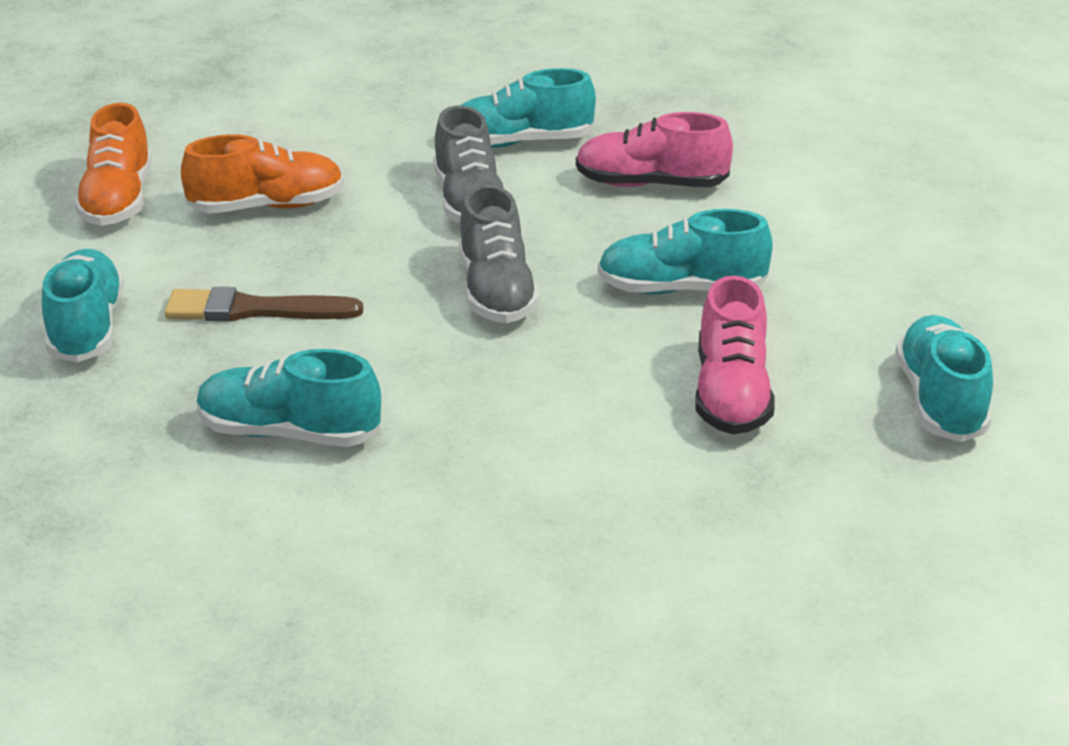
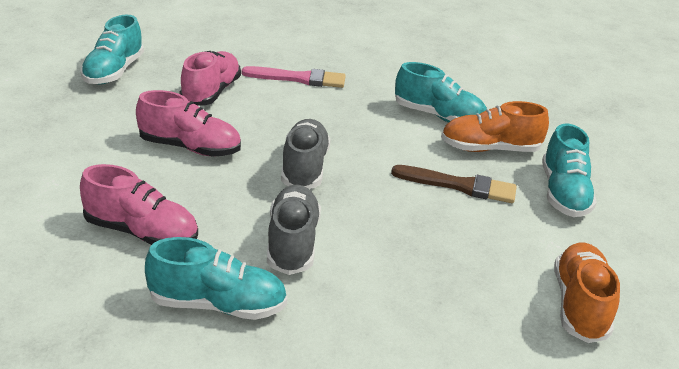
camera: 170 degrees left, 0 degrees up
orange shoe [181,134,344,213] -> orange shoe moved to [441,101,549,152]
turquoise shoe [598,209,773,294] -> pink shoe [136,90,241,156]
none -> pink brush [242,66,346,88]

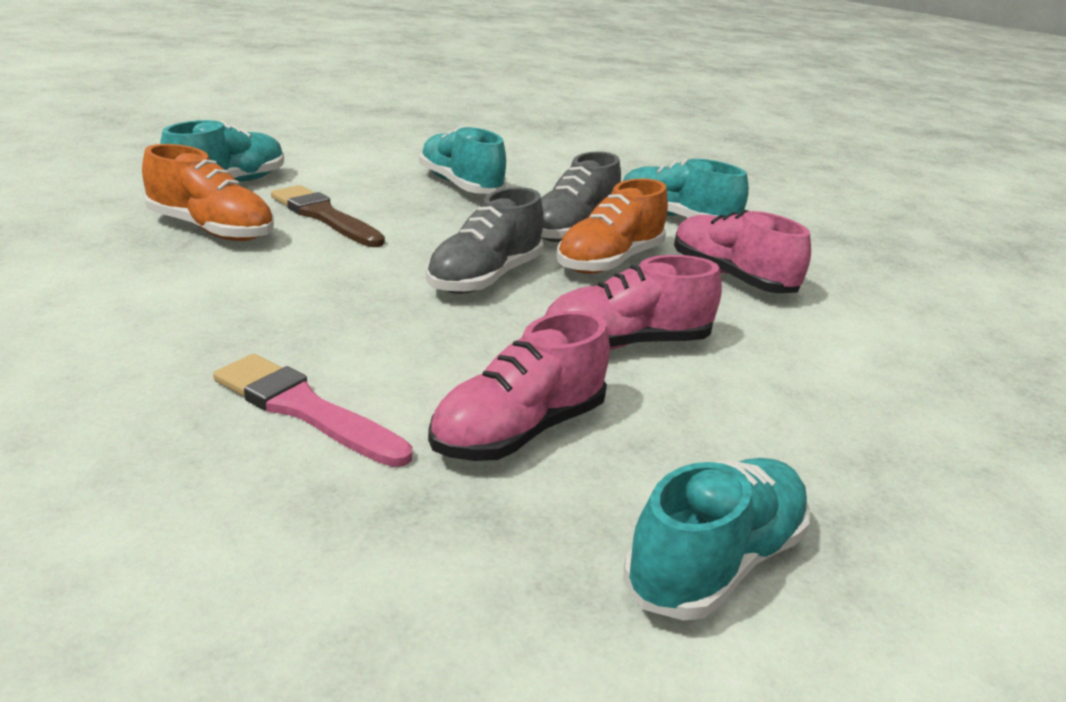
camera: 150 degrees left, 5 degrees down
pink shoe [136,90,241,156] -> pink shoe turned 60 degrees counterclockwise [544,255,722,350]
turquoise shoe [395,62,487,123] -> turquoise shoe moved to [419,126,506,194]
orange shoe [554,243,620,343] -> orange shoe moved to [556,179,668,274]

